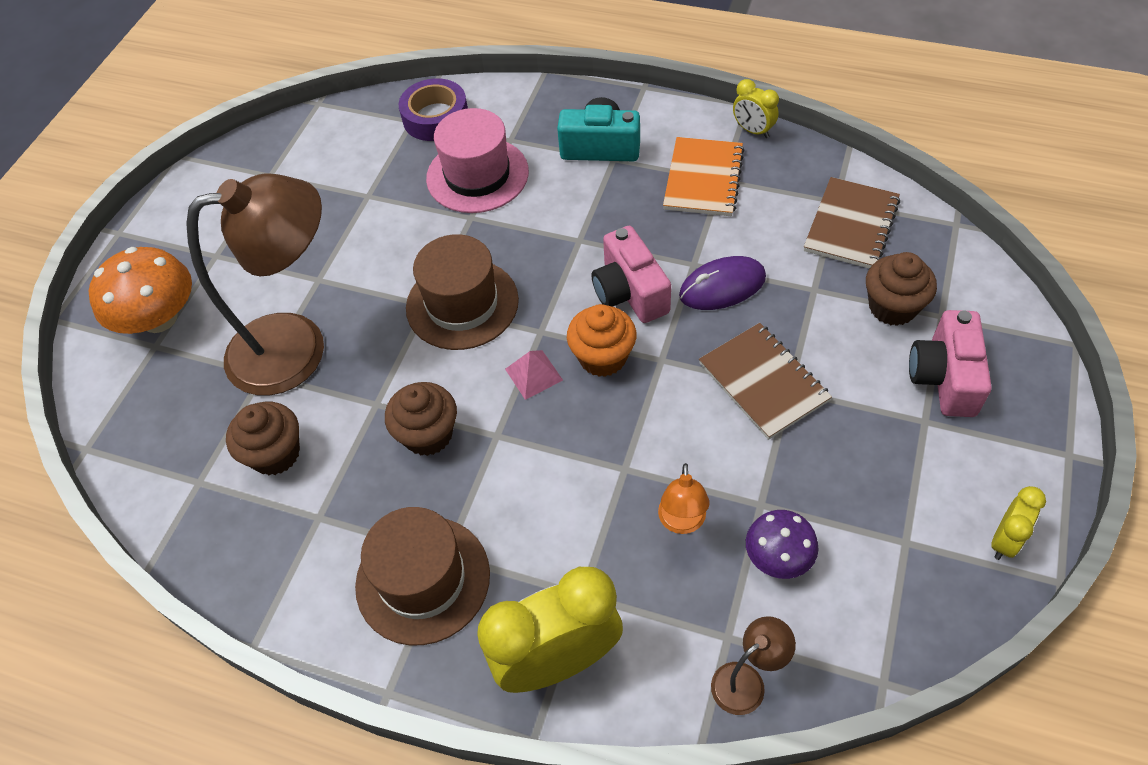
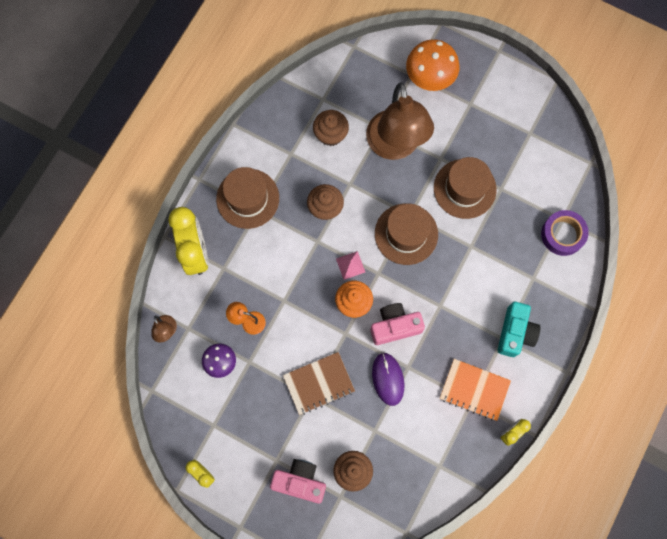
camera: 95 degrees right, 20 degrees up
pink hat [426,108,529,213] -> none
brown notebook [804,177,900,269] -> none
none -> brown hat [434,157,497,219]

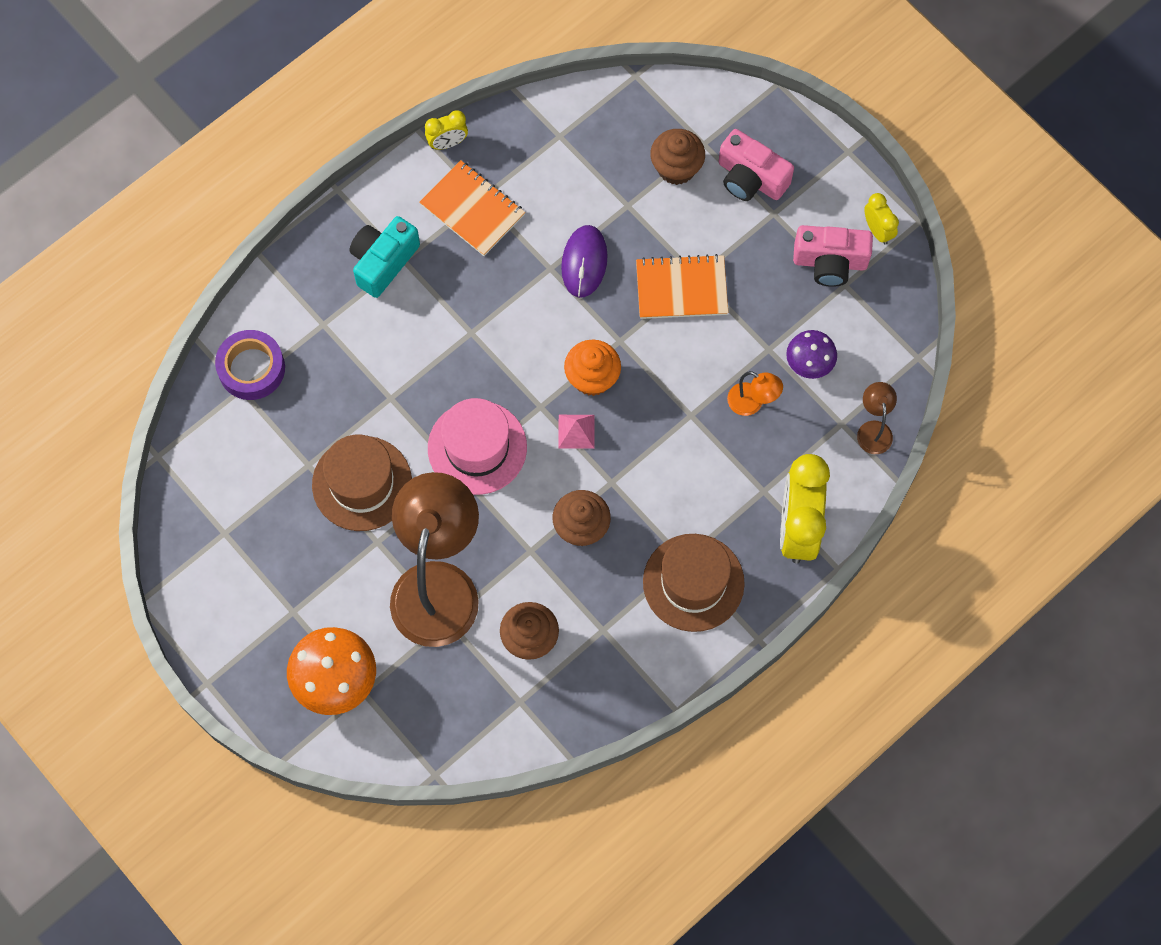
camera: 160 degrees left, 5 degrees down
brown notebook [283,352,355,415] -> orange notebook [636,254,728,319]
pink camera [370,303,425,345] -> pink camera moved to [793,225,873,287]
brown hat [375,204,438,265] -> pink hat [428,398,527,495]

